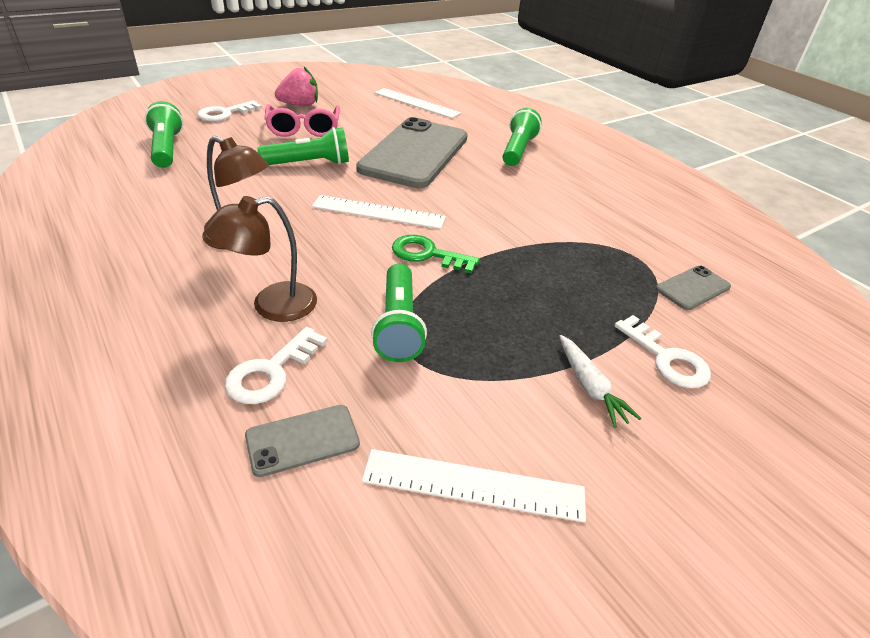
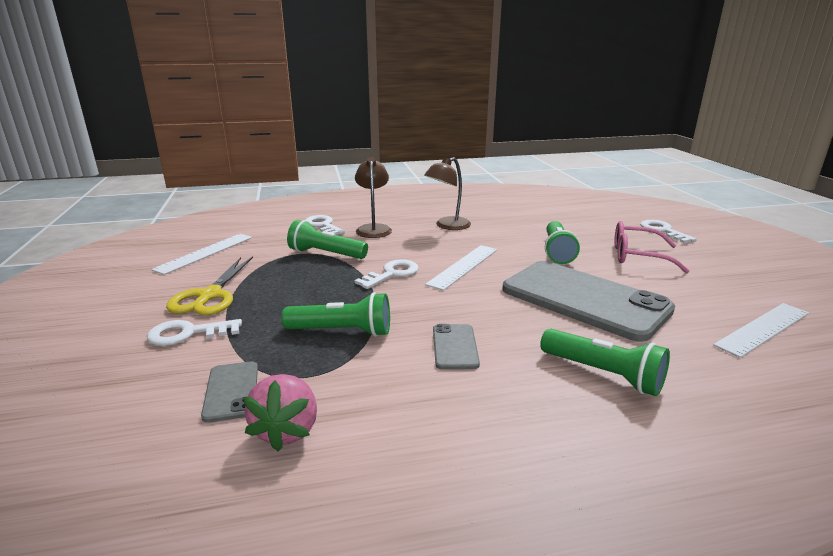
camera: 115 degrees right, 15 degrees down
green flashlight [145,101,183,168] -> green flashlight moved to [282,292,390,337]
grey phone [245,405,360,477] -> grey phone moved to [433,324,480,370]
pink strawberry [275,67,318,106] -> pink strawberry moved to [243,374,317,451]
green key [392,235,480,274] -> white key [355,259,419,289]
white carrot [559,335,642,428] -> yellow scissors [166,257,253,315]

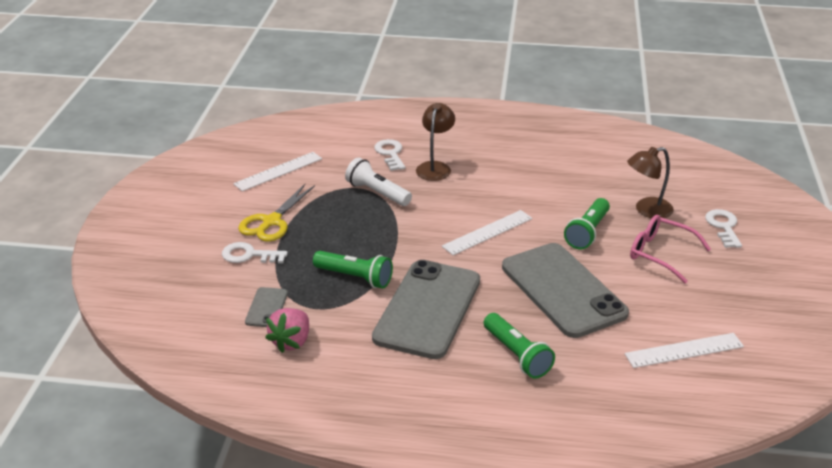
camera: 20 degrees right, 10 degrees up
green flashlight [287,220,368,259] -> white flashlight [345,157,412,206]
white key [355,259,419,289] -> none
brown lamp [424,157,471,230] -> brown lamp moved to [627,147,674,218]
grey phone [433,324,480,370] -> grey phone [372,260,480,359], size x2.36

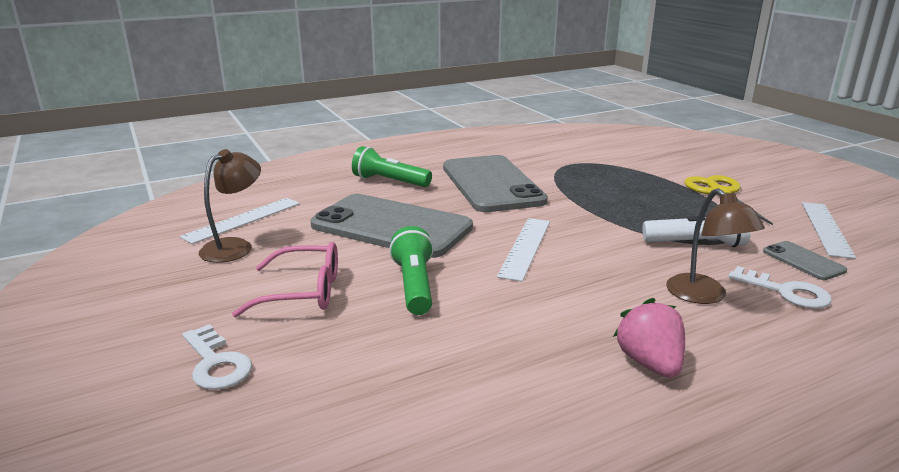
camera: 145 degrees right, 10 degrees down
white key [222,242,288,263] -> none
grey phone [245,287,288,327] -> grey phone moved to [763,241,847,280]
pink strawberry [265,308,309,353] -> pink strawberry moved to [613,298,685,378]
green flashlight [313,251,393,289] -> none
brown lamp [627,147,674,218] -> brown lamp moved to [199,149,261,263]

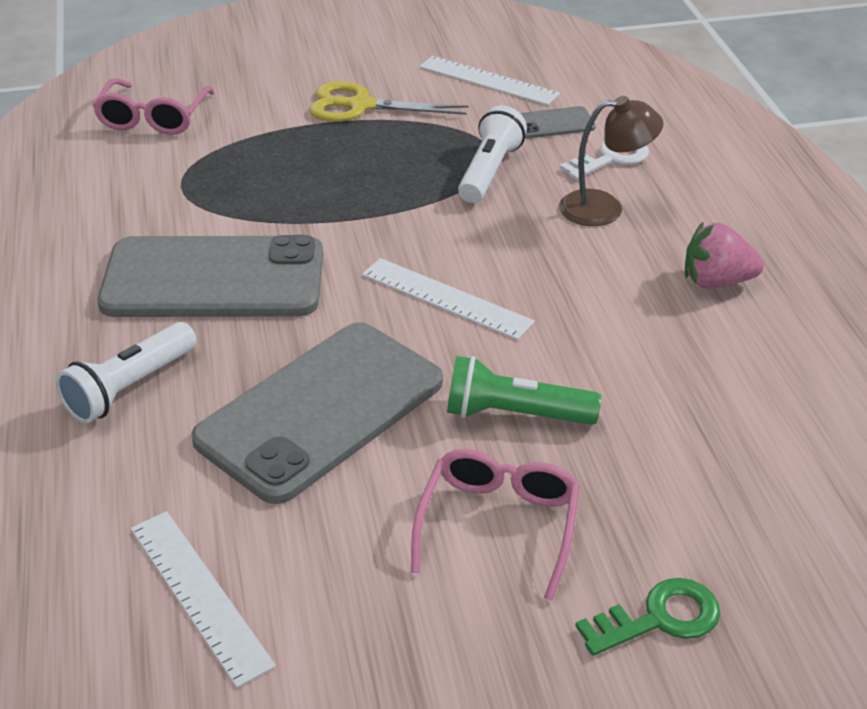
camera: 75 degrees left, 15 degrees up
white key [182,324,252,390] -> green key [575,578,720,656]
brown lamp [199,149,261,263] -> none
green flashlight [352,146,432,187] -> white flashlight [55,322,197,424]
none -> pink glasses [93,78,215,135]

